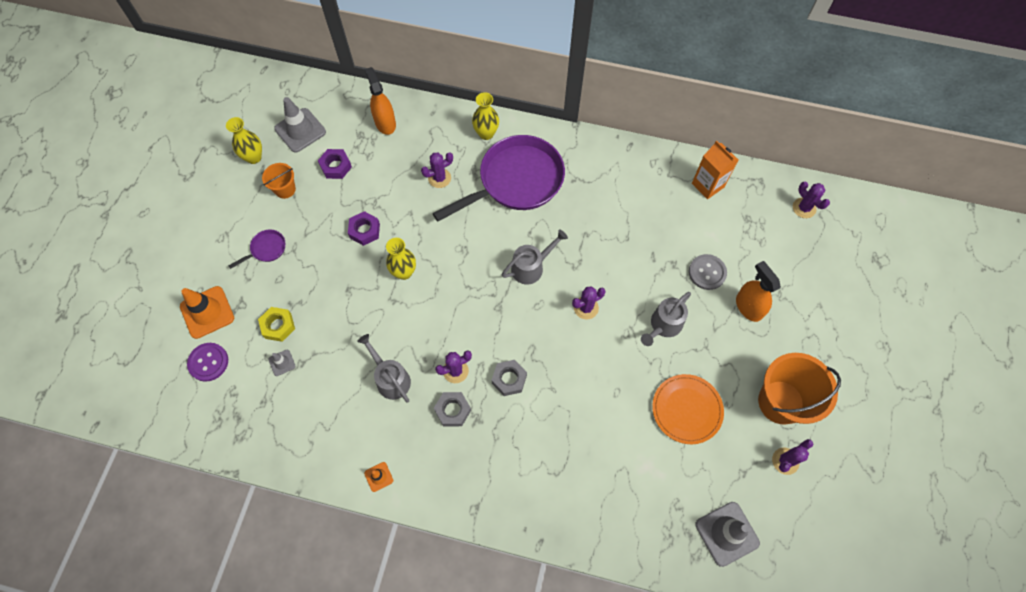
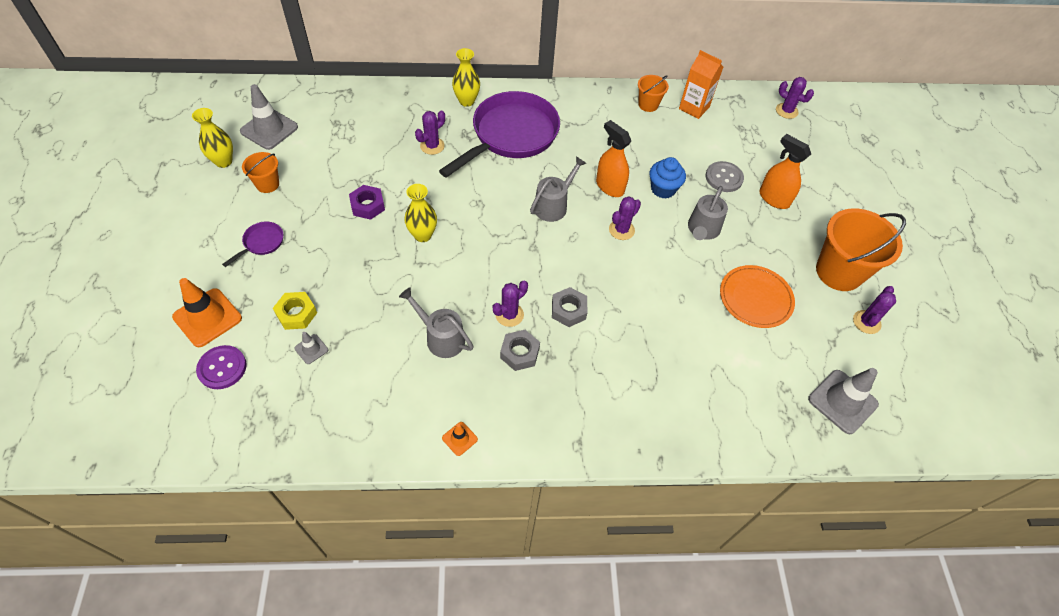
camera: 20 degrees left, 10 degrees down
purple nut [318,149,352,179] -> none
orange spray bottle [365,67,396,135] -> orange spray bottle moved to [596,120,631,197]
none -> orange bucket [638,75,669,112]
none -> blue cupcake [649,157,686,199]

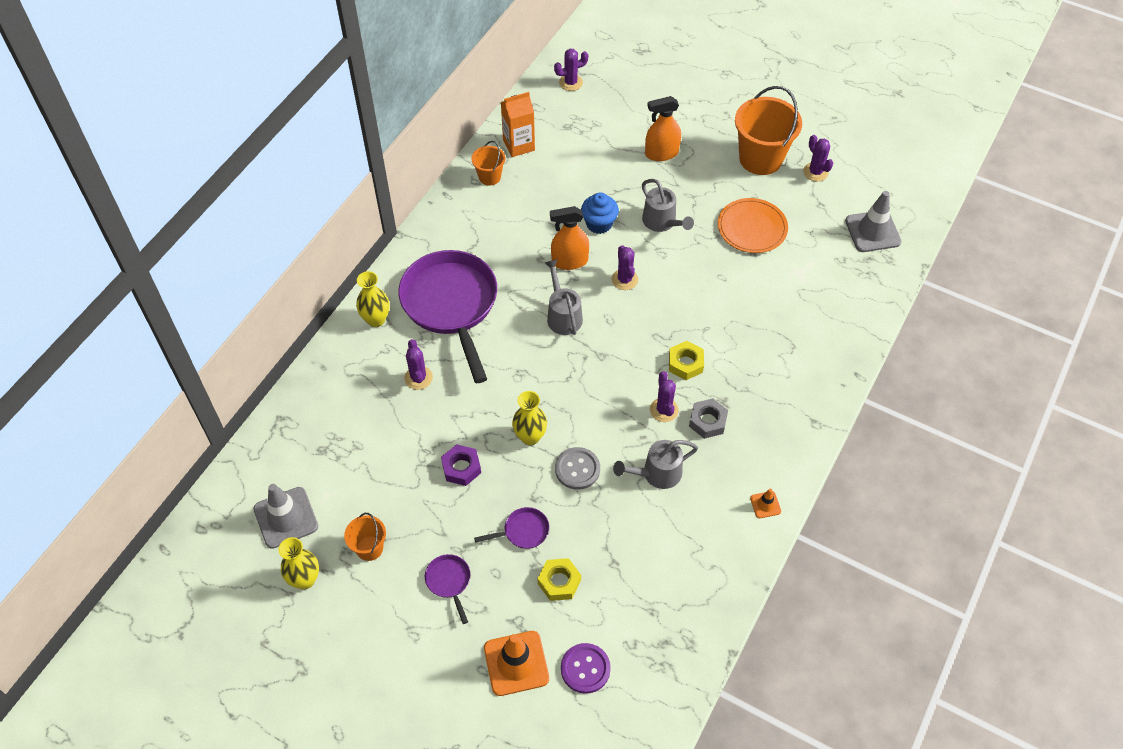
camera: 55 degrees left, 0 degrees up
grey traffic cone [294,332,328,364] -> none
grey nut [552,287,587,327] -> yellow nut [669,341,704,380]
grey button [706,161,744,192] -> grey button moved to [555,447,600,490]
none -> purple pan [474,507,549,549]

